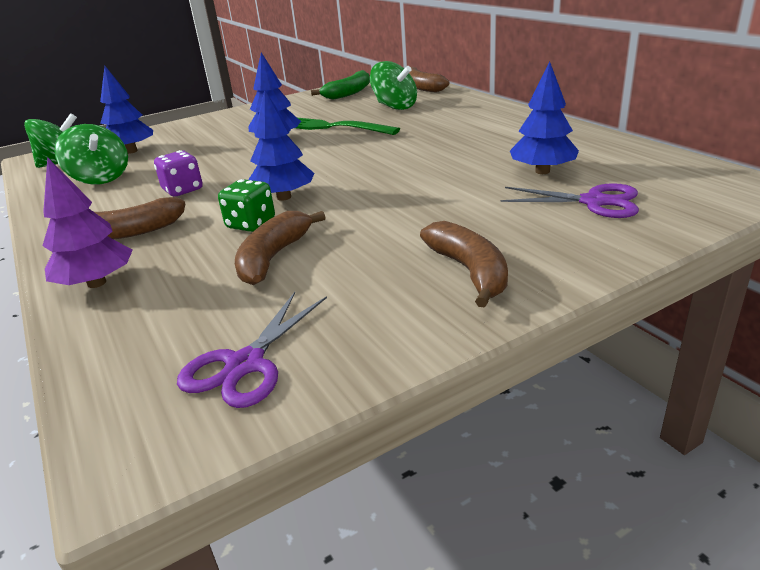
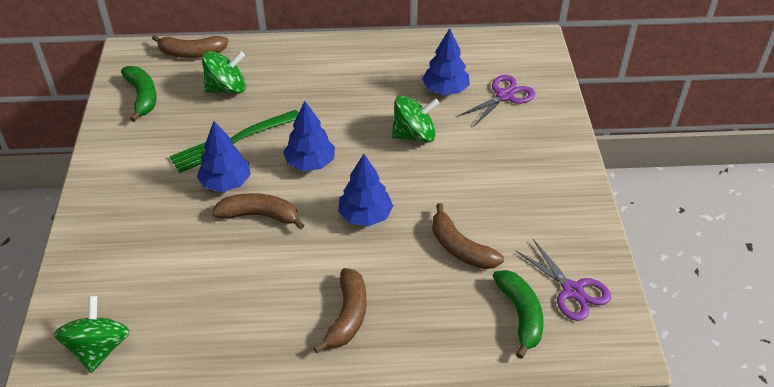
camera: 65 degrees left, 15 degrees up
purple tree [42,157,133,288] -> none
green spinning top [54,124,128,185] -> green spinning top moved to [392,96,439,143]
blue tree [100,66,153,154] -> blue tree moved to [283,101,335,171]
purple dice [154,150,203,196] -> none
green dice [218,179,275,232] -> none
brown banana [420,221,508,308] -> brown banana moved to [212,193,304,230]
none -> green banana [493,270,543,359]

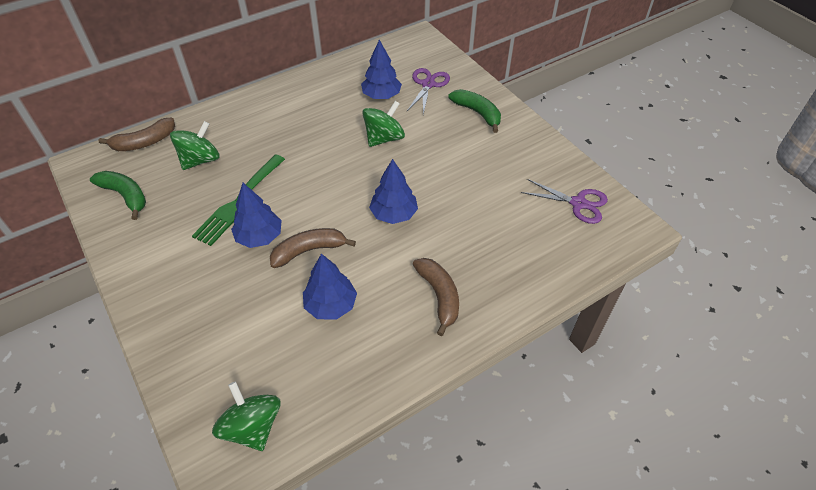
camera: 30 degrees left, 5 degrees up
blue tree [283,101,335,171] -> blue tree moved to [303,254,357,320]
brown banana [432,203,504,269] -> none
green banana [493,270,543,359] -> green banana moved to [448,89,501,133]

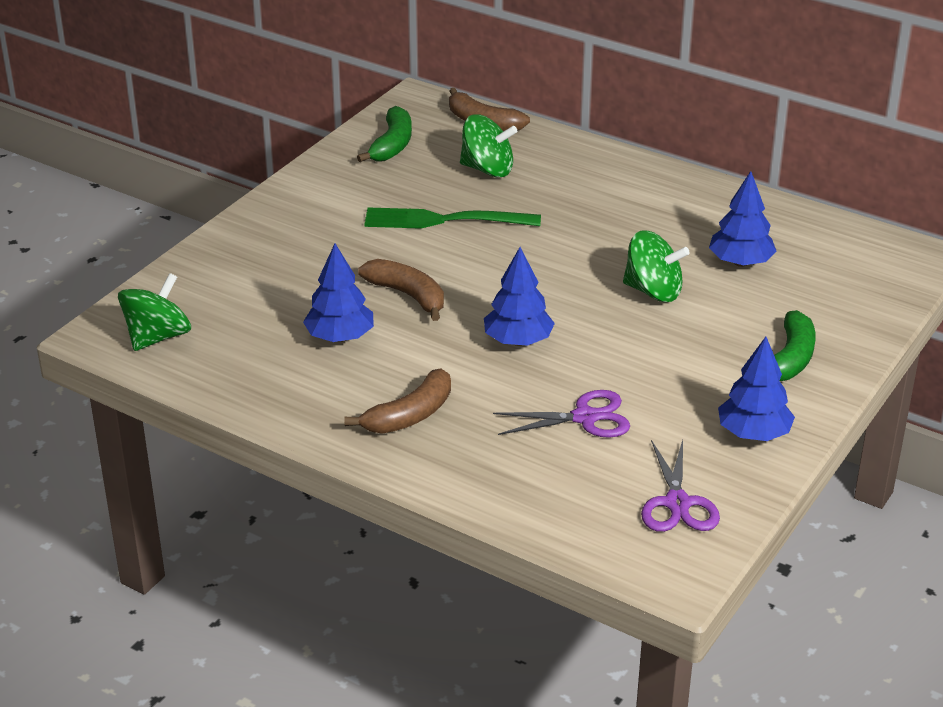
camera: 65 degrees right, 15 degrees down
blue tree [231,183,282,248] -> blue tree moved to [718,337,795,441]
purple scissors [407,68,450,115] -> purple scissors moved to [493,390,630,438]

